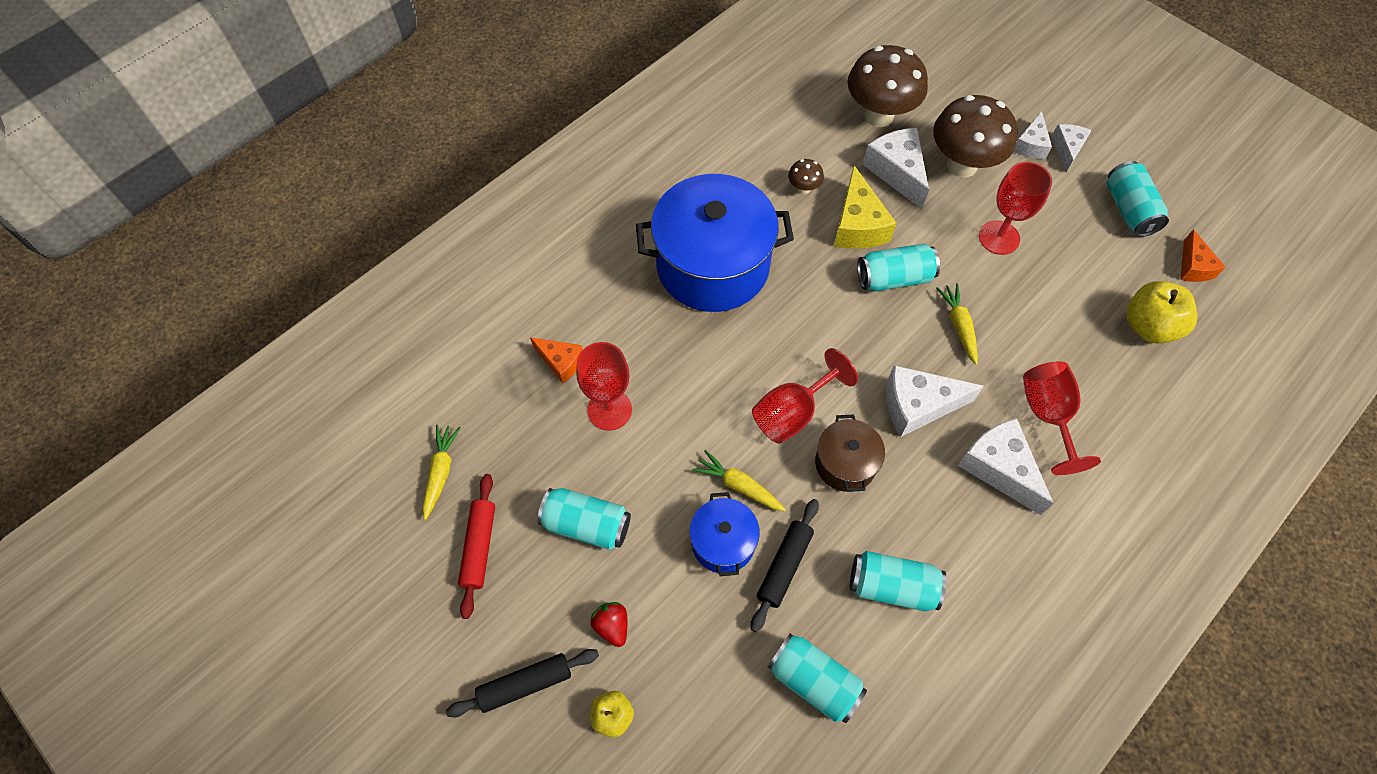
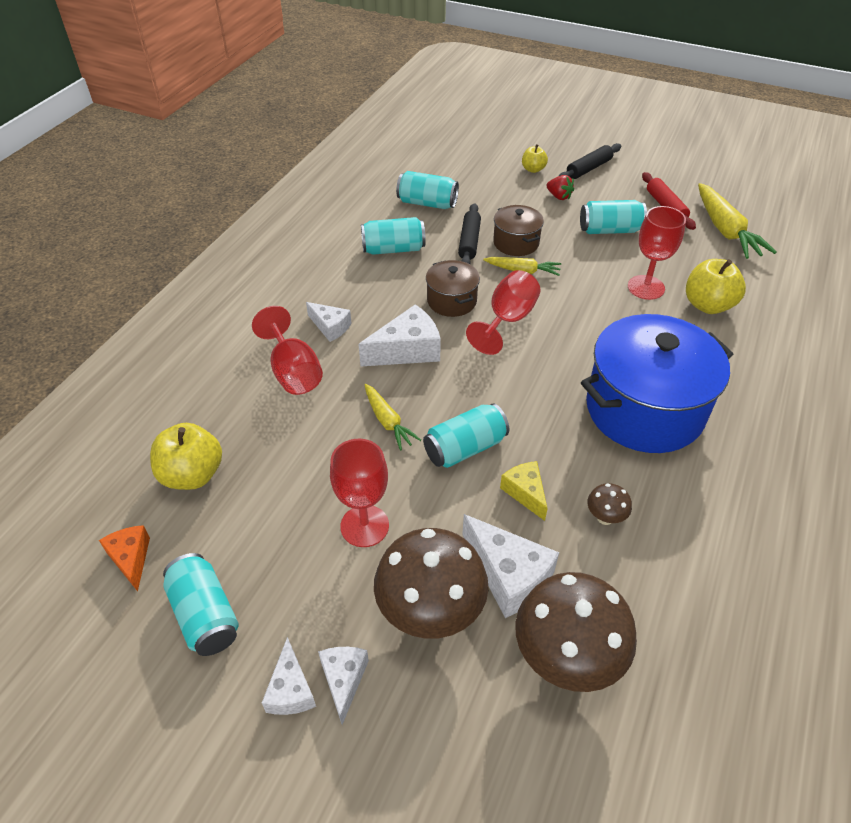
camera: 160 degrees right, 15 degrees down
yellow carrot [422,425,461,520] -> yellow carrot [698,183,777,259], size x1.72
orange cheese [530,337,583,383] -> yellow apple [686,259,746,314]
blue pot [690,492,760,576] -> brown pot [493,205,544,256]
yellow cheese [834,165,897,249] -> yellow cheese [500,461,548,521], size x0.61
white cheese [957,418,1054,515] -> white cheese [306,302,352,342], size x0.61

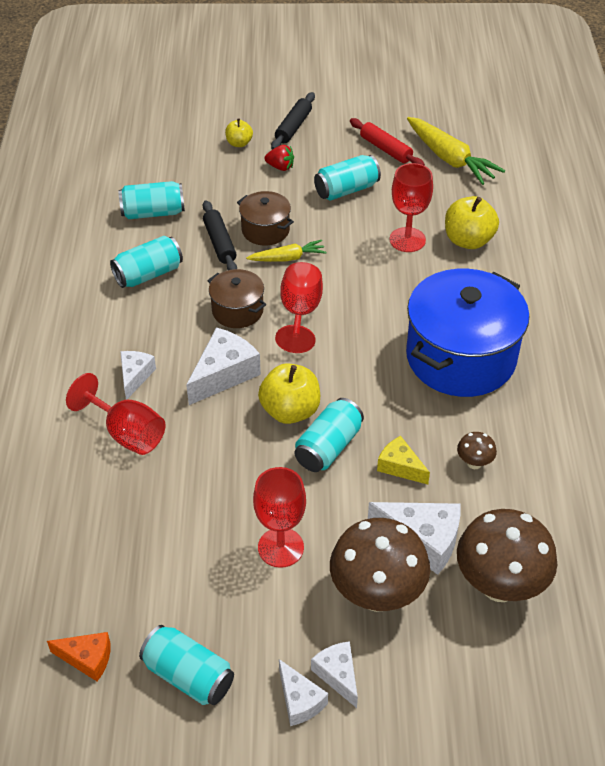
camera: 25 degrees left, 0 degrees up
orange cheese [99,525,150,592] -> orange cheese turned 150 degrees clockwise [47,632,111,681]
yellow apple [150,423,222,490] -> yellow apple moved to [258,363,320,424]
white cheese [306,302,352,342] -> white cheese turned 90 degrees counterclockwise [120,351,156,400]
yellow carrot [365,384,421,451] -> none

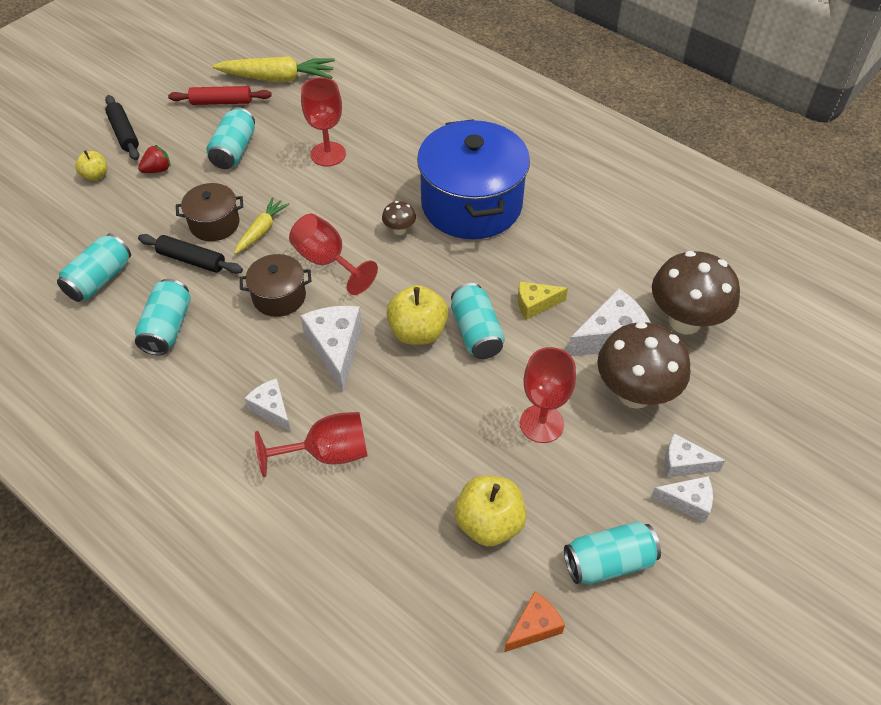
camera: 50 degrees left, 5 degrees up
yellow apple [445,196,499,249] -> yellow apple moved to [454,475,527,546]
brown mushroom [457,432,497,469] -> brown mushroom moved to [382,201,416,235]

